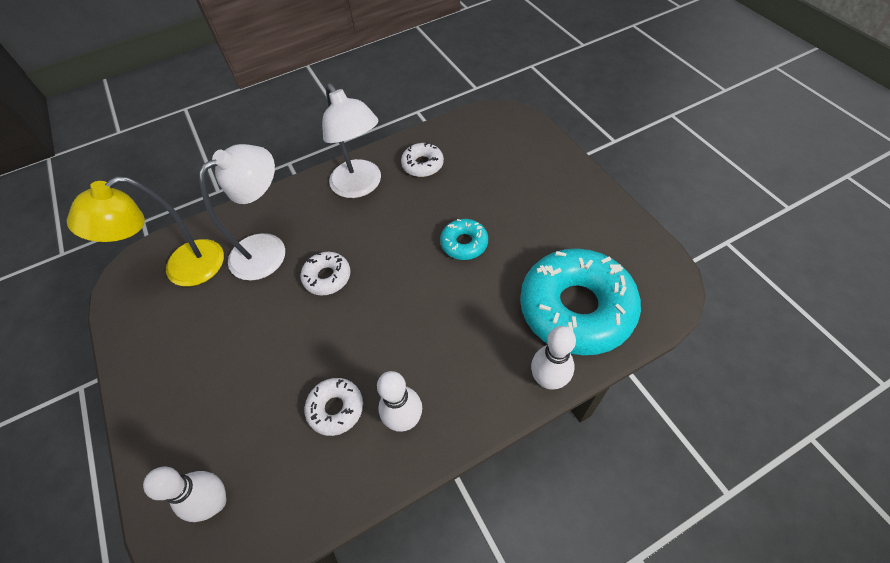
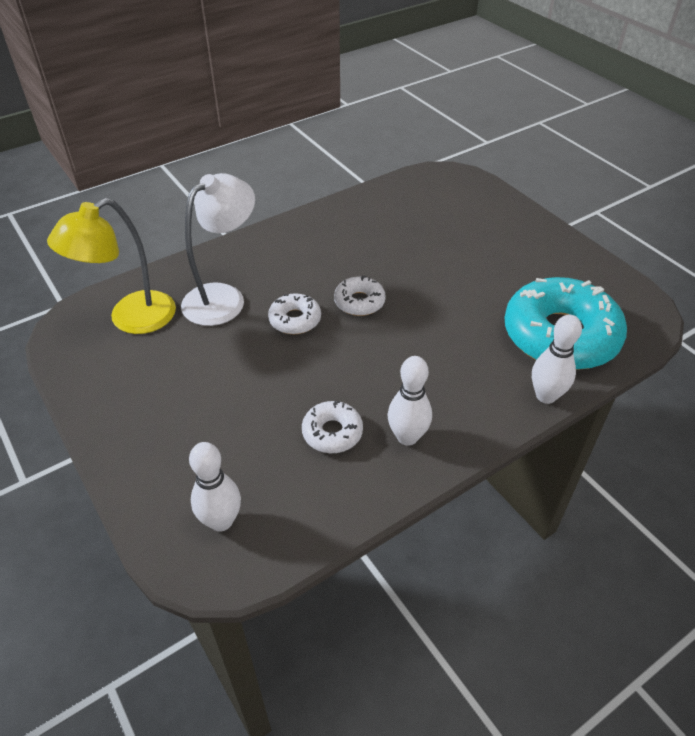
camera: 10 degrees left, 10 degrees down
white lamp [322,83,381,198] -> none
white donut [401,142,444,177] -> white donut moved to [334,275,386,316]
turquoise donut [440,219,488,260] -> none

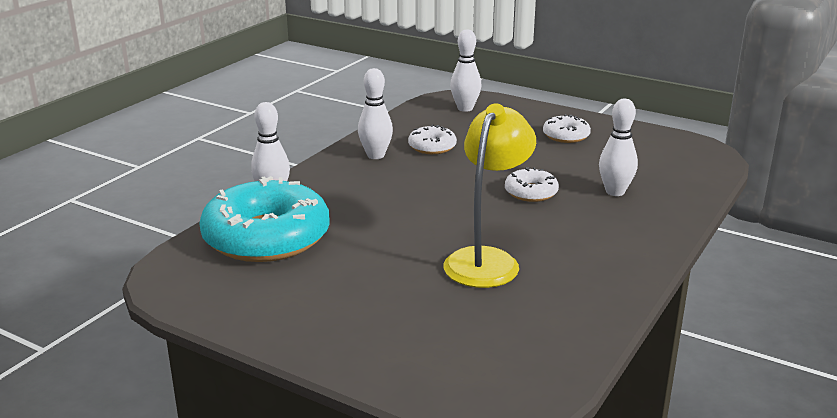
camera: 155 degrees right, 20 degrees down
yellow lamp [47,198,176,334] -> yellow lamp moved to [444,103,536,288]
white lamp [181,173,255,326] -> white bowling pin [599,99,638,196]
white donut [334,275,386,316] -> white donut moved to [543,114,591,143]

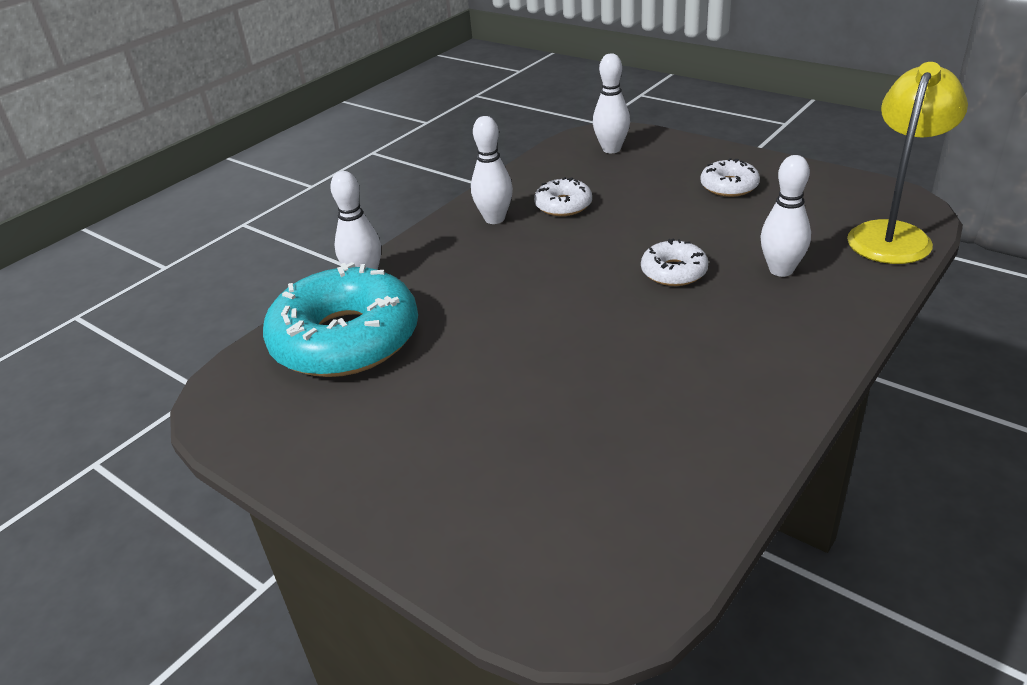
camera: 10 degrees right, 10 degrees up
yellow lamp [444,103,536,288] -> yellow lamp moved to [847,62,968,264]

